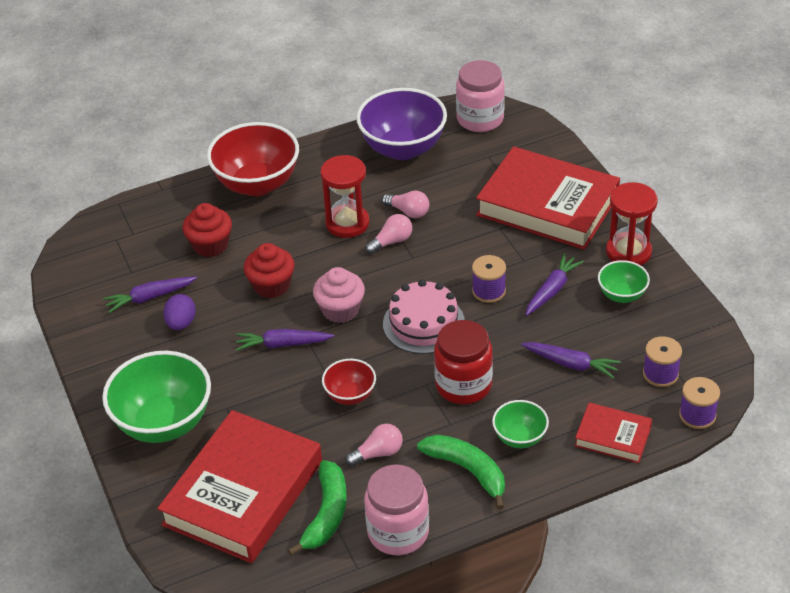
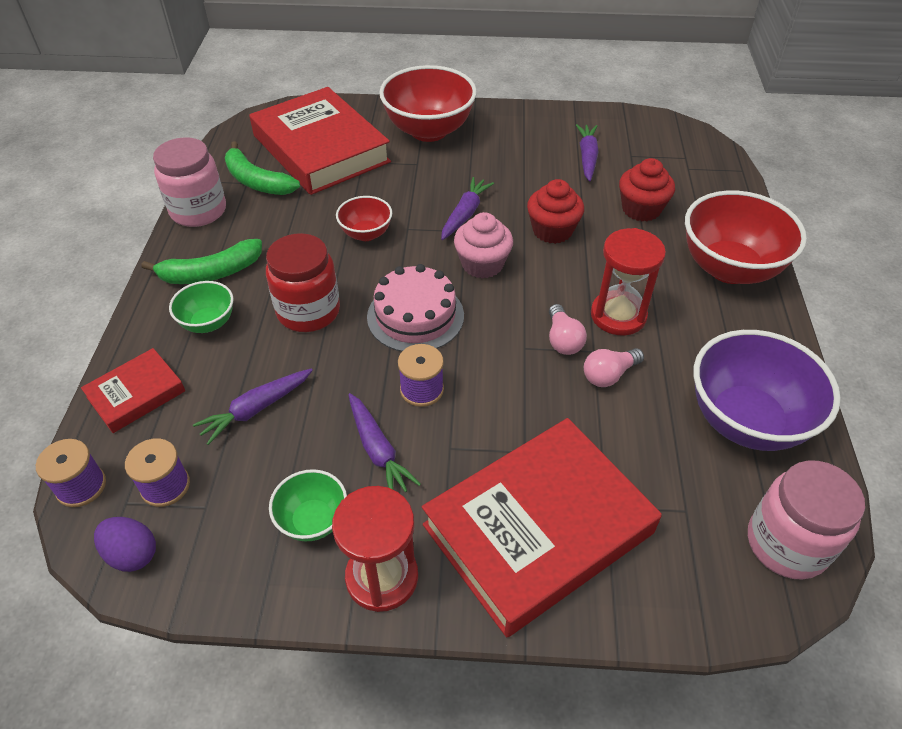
camera: 115 degrees right, 5 degrees up
green bowl [102,351,211,443] -> red bowl [379,65,477,142]
purple egg [163,294,196,330] -> purple egg moved to [94,517,156,572]
pink light bulb [345,424,403,466] -> none

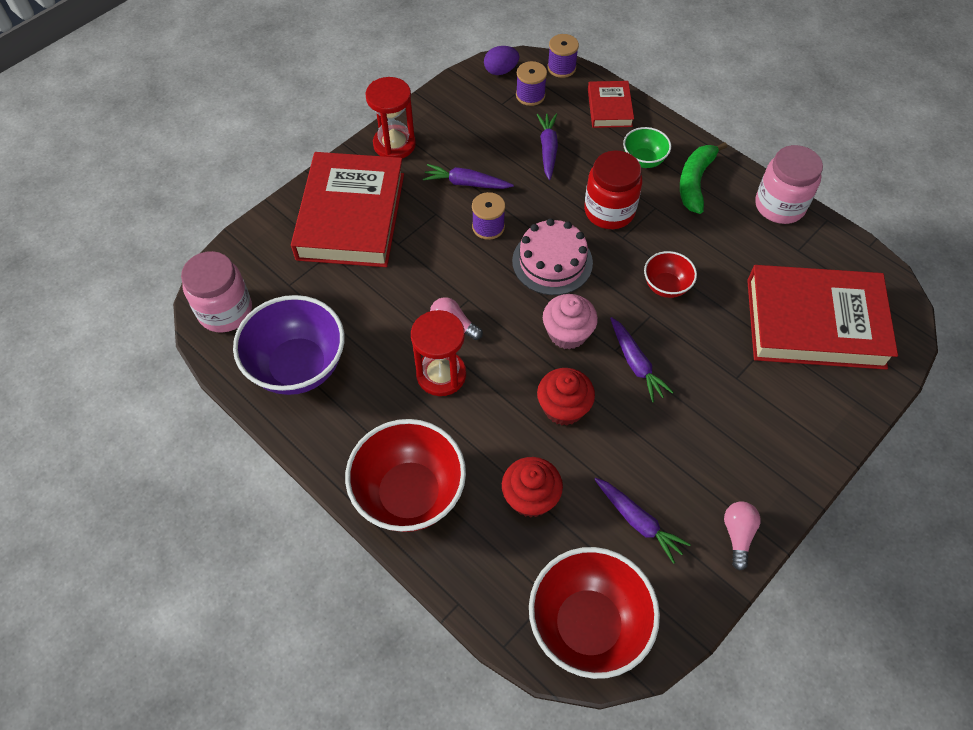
camera: 130 degrees right, 10 degrees up
green banana [225,141,300,195] -> none
green bowl [269,469,347,541] -> none
red bowl [379,65,477,142] -> red bowl moved to [529,547,660,679]
pink light bulb [584,348,644,387] -> pink light bulb moved to [724,502,761,571]

